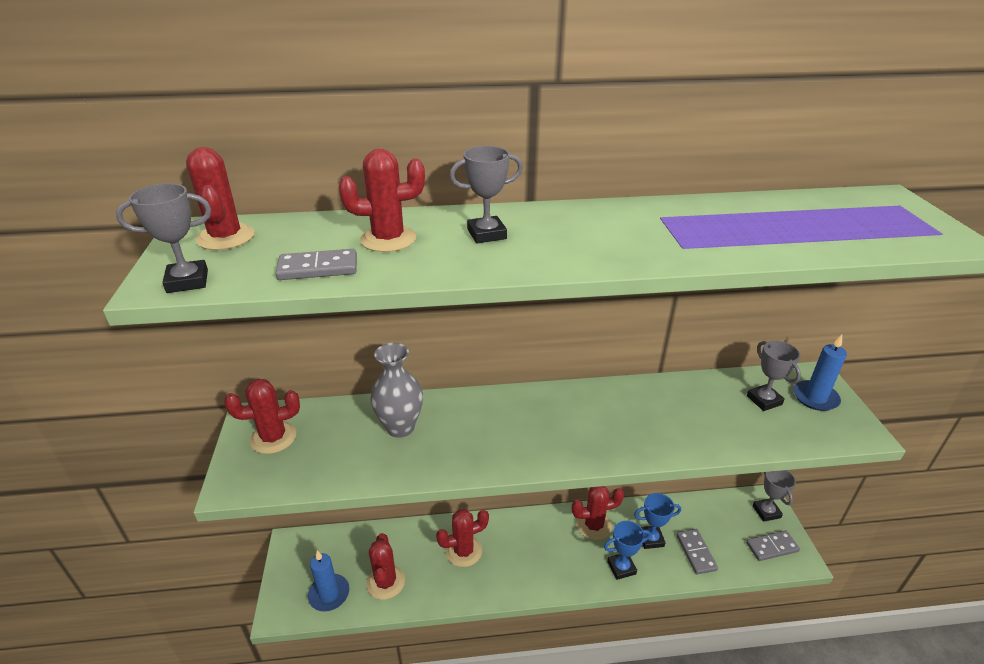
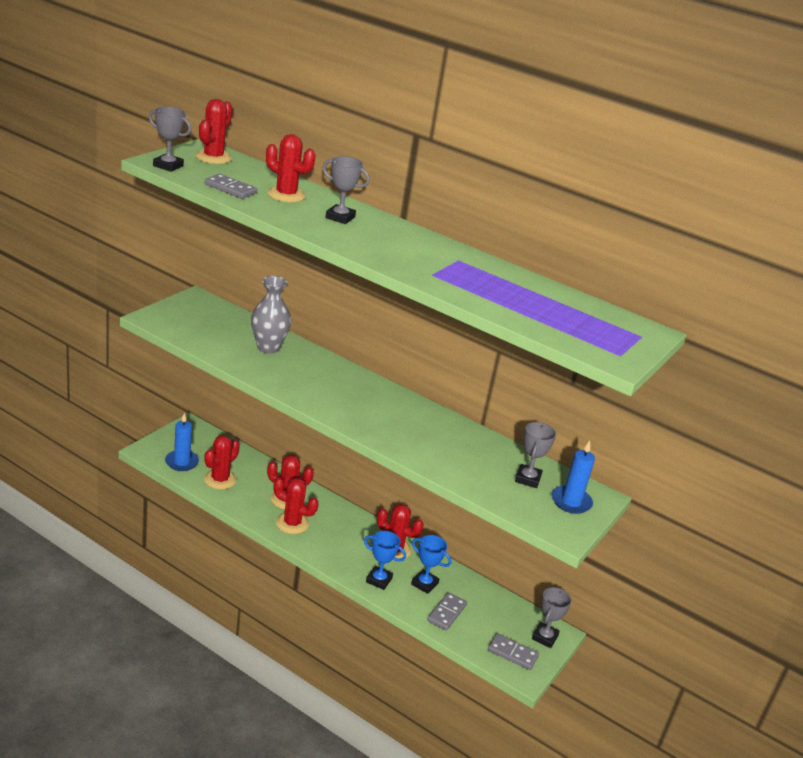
camera: 35 degrees right, 5 degrees down
red cactus [224,379,300,454] -> red cactus moved to [274,477,319,534]

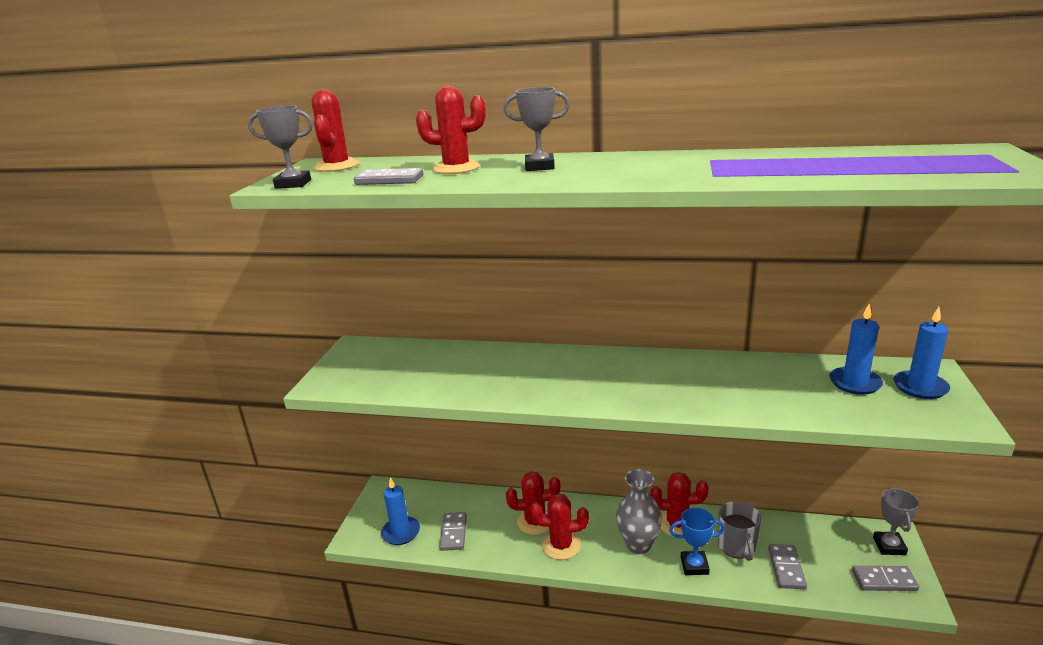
camera: 15 degrees left, 5 degrees down
red cactus [204,435,240,490] -> grey domino [439,512,467,551]
grey vase [251,276,291,354] -> grey vase moved to [616,469,662,554]
blue trophy [411,535,452,594] -> grey mug [718,501,761,561]
grey trophy [515,422,556,488] -> blue candle [829,304,883,395]

